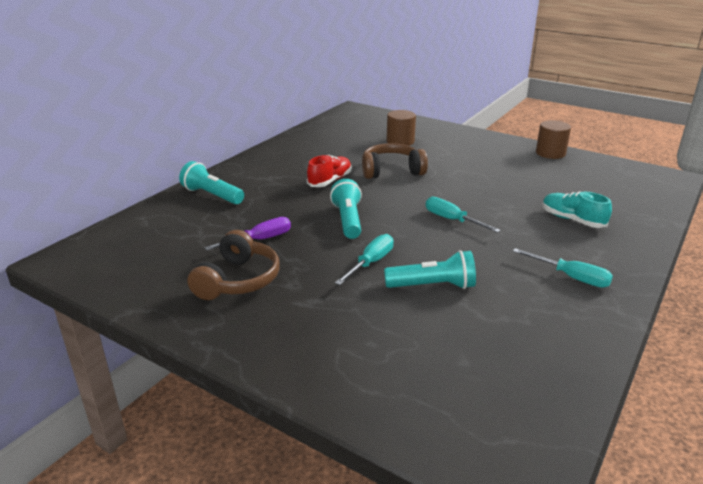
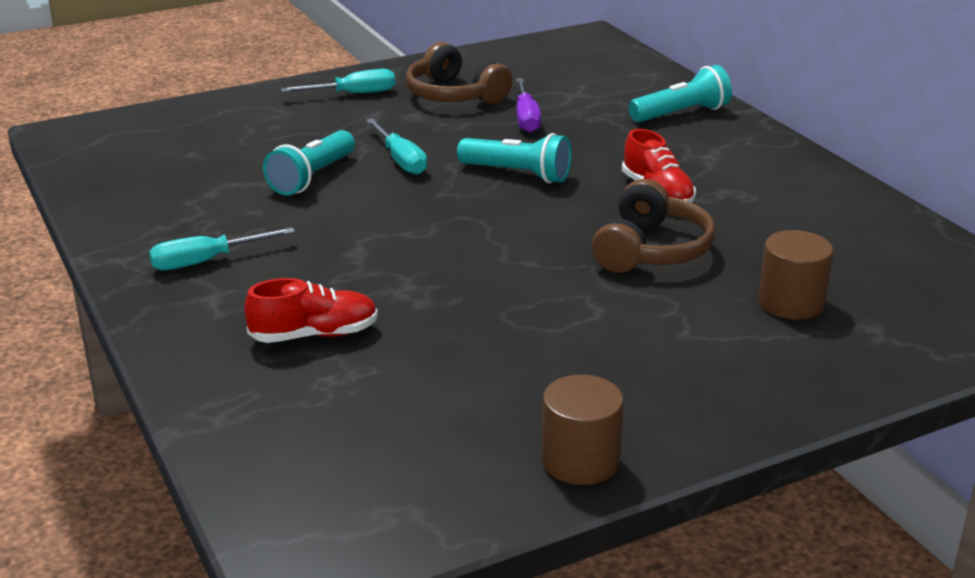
camera: 120 degrees right, 0 degrees up
turquoise screwdriver [426,197,501,233] -> turquoise screwdriver moved to [281,69,395,93]
turquoise shoe [542,191,612,228] -> red shoe [244,278,378,343]

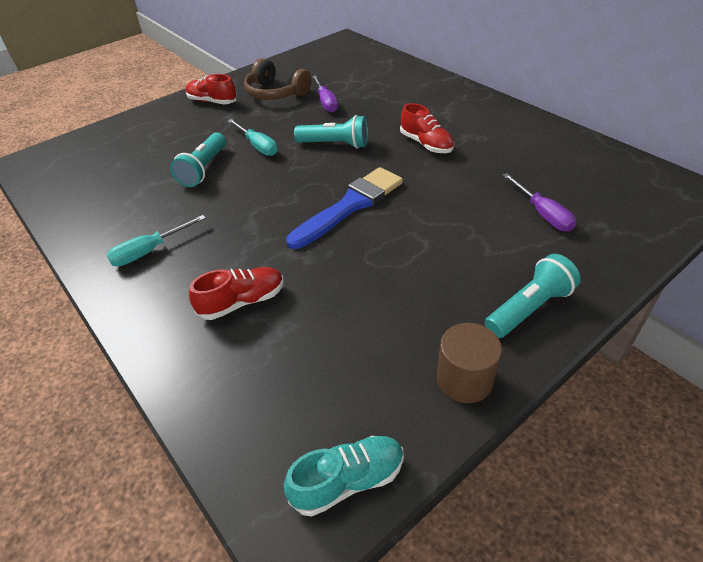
camera: 10 degrees left, 15 degrees up
turquoise screwdriver [281,69,395,93] -> red shoe [186,74,237,105]
brown headphones [592,179,716,273] -> none
turquoise flashlight [629,65,732,122] -> turquoise flashlight moved to [485,254,581,338]
brown cylinder [758,230,833,320] -> purple screwdriver [502,173,576,232]
none -> turquoise shoe [284,436,404,517]
none -> blue brush [286,167,403,249]

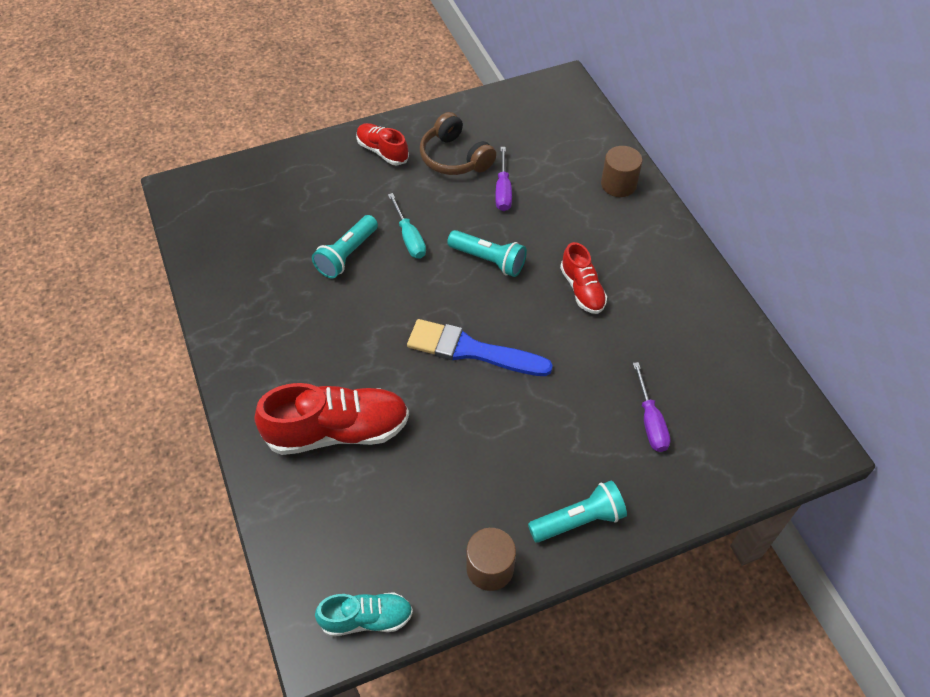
camera: 15 degrees right, 10 degrees up
turquoise screwdriver [106,215,206,266] -> none
red shoe [189,267,284,320] -> red shoe [254,383,409,455], size x1.76
blue brush [286,167,403,249] -> blue brush turned 135 degrees counterclockwise [407,319,553,376]
none -> brown cylinder [601,146,642,197]

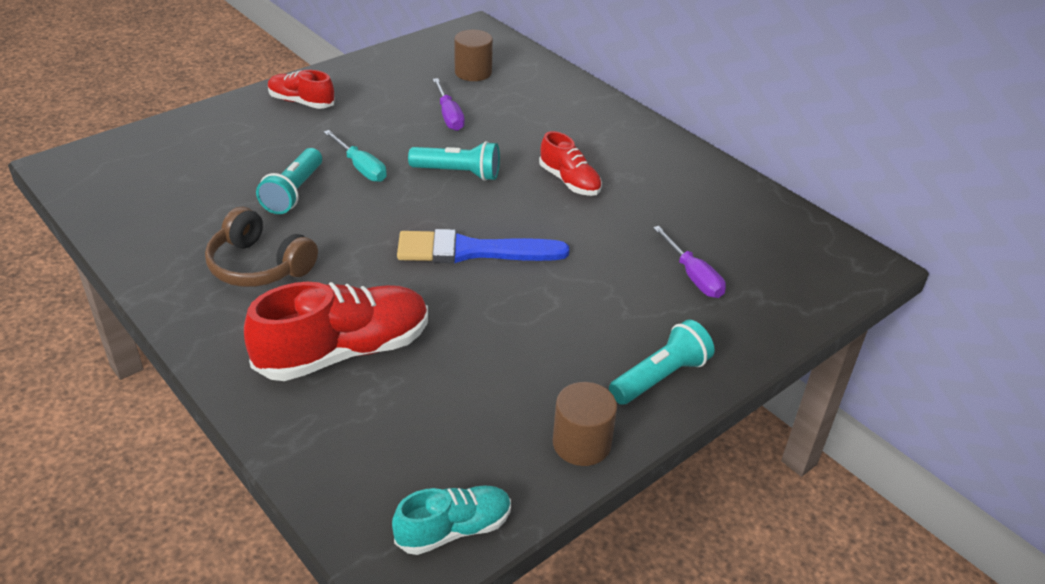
camera: 20 degrees left, 15 degrees down
brown headphones [420,112,496,175] -> brown headphones moved to [205,207,318,287]
brown cylinder [601,146,642,197] -> brown cylinder moved to [454,30,493,81]

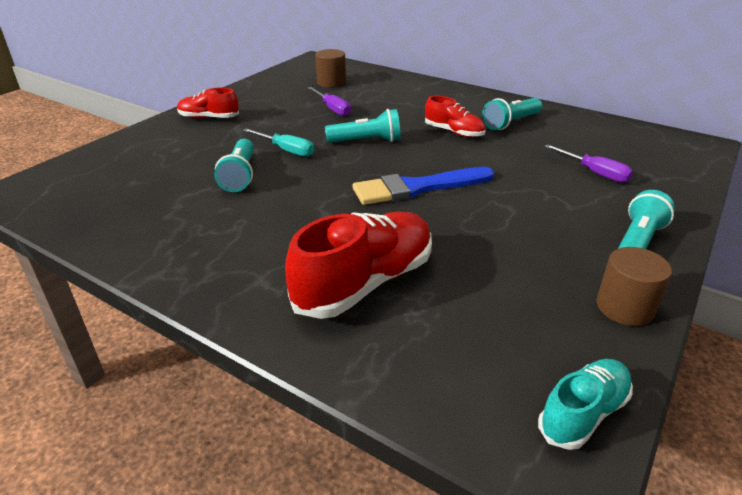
camera: 15 degrees left, 5 degrees down
brown headphones [205,207,318,287] -> none
none -> turquoise flashlight [482,98,542,130]

